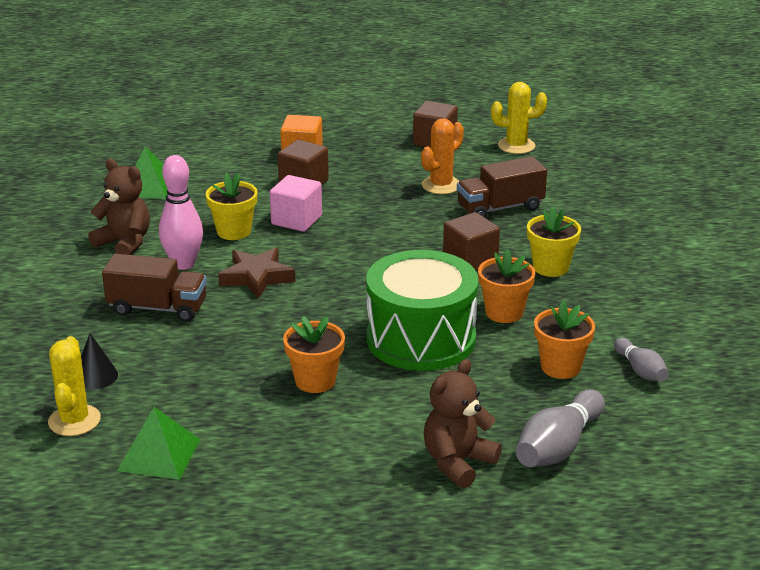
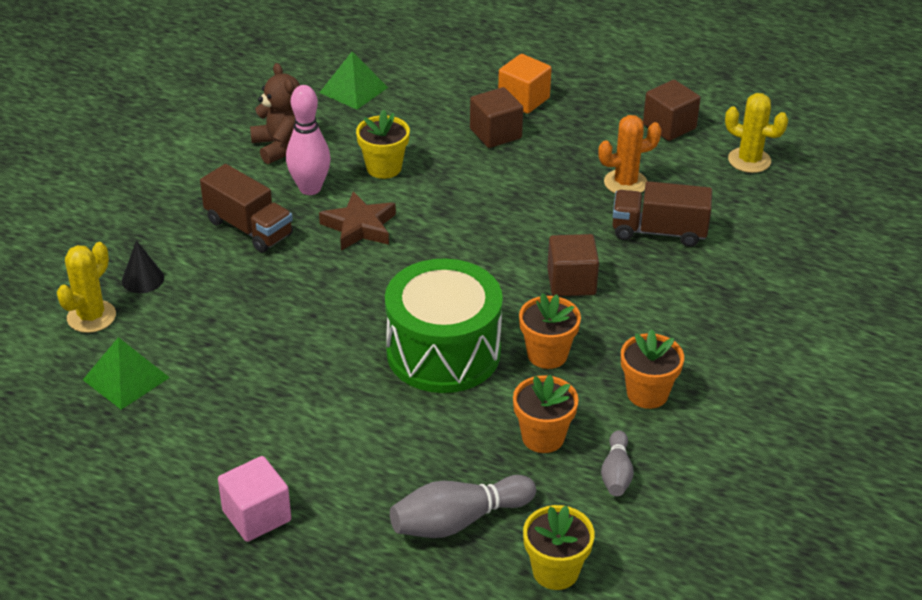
camera: 30 degrees right, 10 degrees up
pink cube [270,175,322,232] -> pink cube moved to [218,456,291,542]
orange flower pot [283,316,345,393] -> orange flower pot moved to [621,329,684,409]
brown teddy bear [424,359,502,488] -> none
yellow flower pot [527,206,581,277] -> yellow flower pot moved to [523,505,595,590]

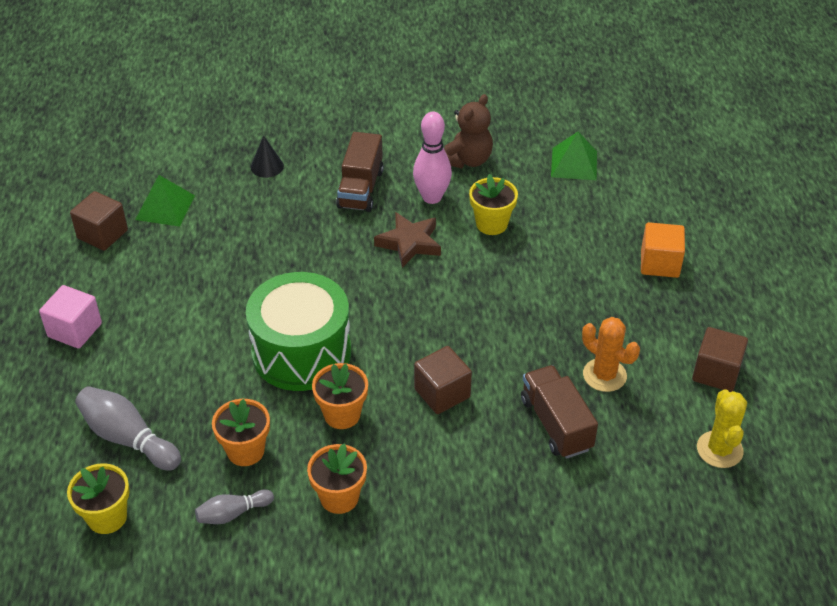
camera: 60 degrees right, 5 degrees up
yellow cactus [57,242,116,333] -> none
brown cube [470,87,523,148] -> brown cube moved to [70,191,128,251]

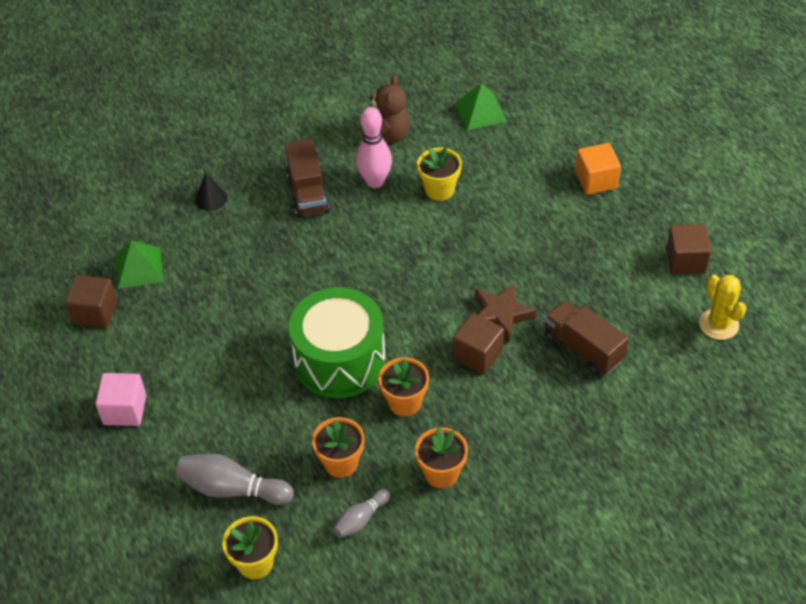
camera: 20 degrees left, 5 degrees up
brown star [374,212,441,268] -> brown star moved to [475,283,537,342]
orange cactus [582,317,640,392] -> none

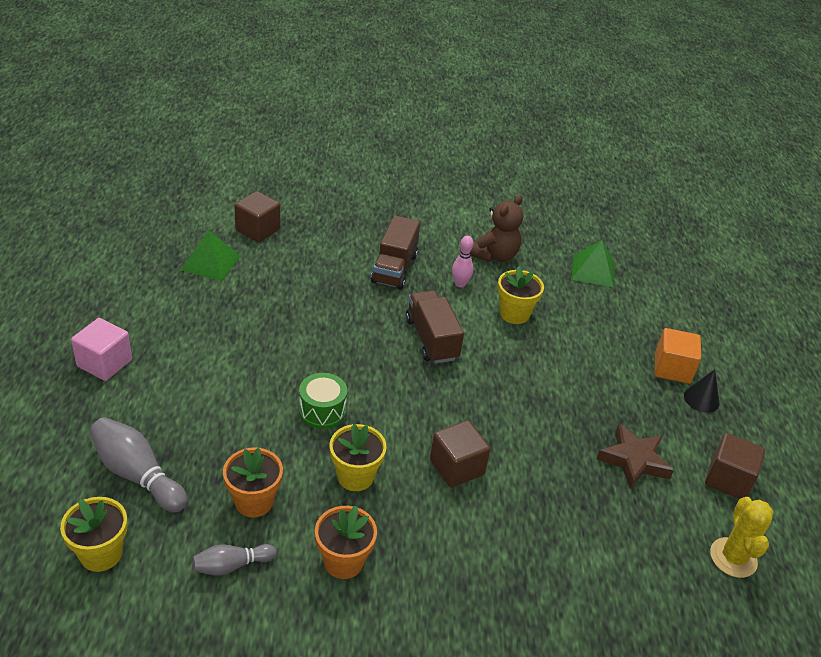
camera: 20 degrees right, 10 degrees down
brown cube [66,275,117,328] -> brown cube moved to [234,191,280,242]
black cone [195,172,227,211] -> black cone moved to [684,369,720,413]
green drum [289,287,386,398] -> green drum [299,373,347,429], size x0.48
pink bowling pin [356,107,392,188] -> pink bowling pin [452,235,473,288], size x0.60
orange flower pot [378,357,429,416] -> yellow flower pot [330,424,386,491]
brown star [475,283,537,342] -> brown star moved to [597,424,674,489]
brown truck [544,300,629,375] -> brown truck moved to [406,290,464,364]

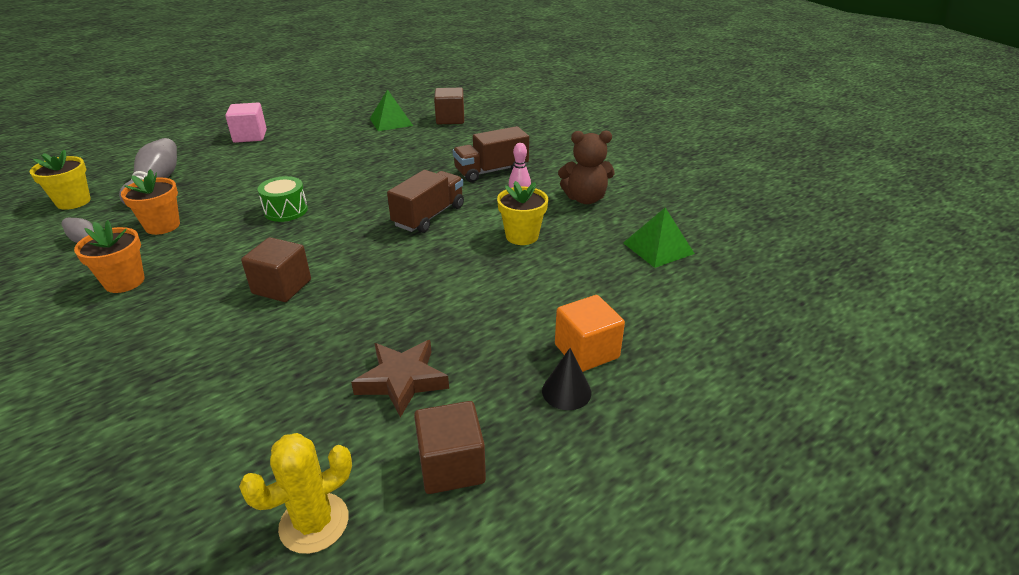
camera: 55 degrees right, 5 degrees down
yellow flower pot [330,424,386,491] -> none

